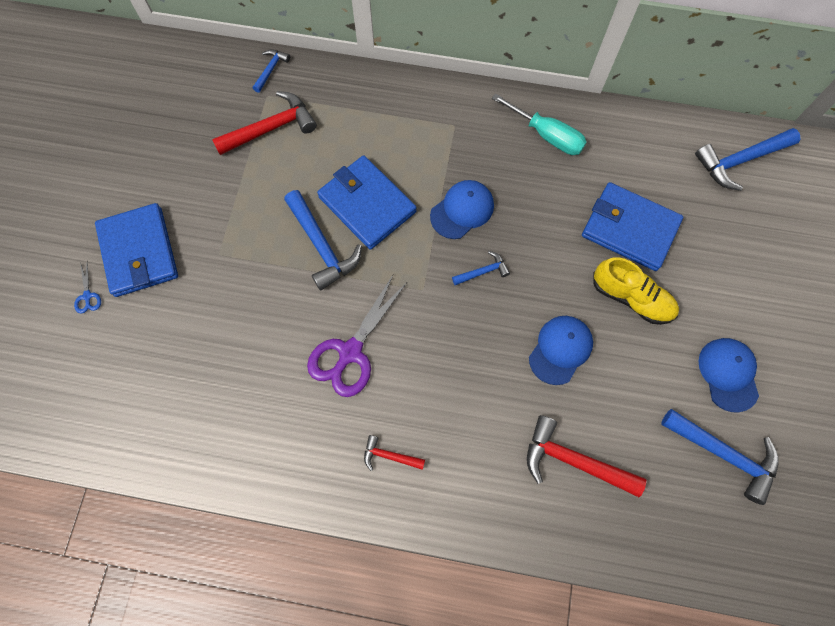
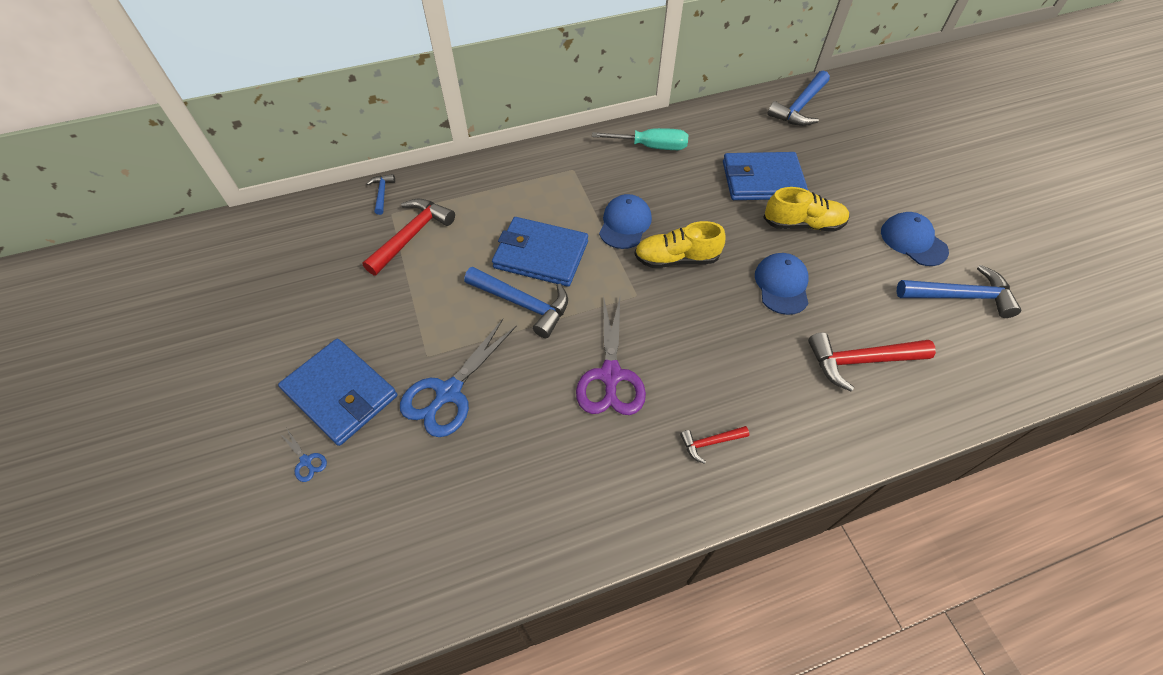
camera: 30 degrees left, 15 degrees down
blue hammer [452,251,510,285] -> yellow shoe [634,221,726,268]
none -> blue scissors [400,319,517,437]

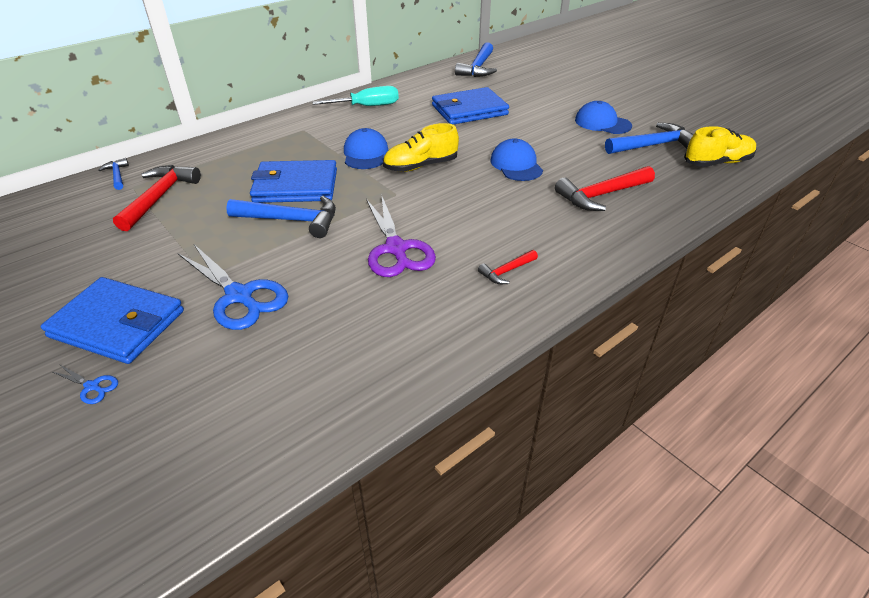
camera: 20 degrees left, 15 degrees down
blue scissors [400,319,517,437] -> blue scissors turned 60 degrees counterclockwise [178,245,288,330]
yellow shoe [763,187,849,232] -> yellow shoe moved to [684,126,756,167]

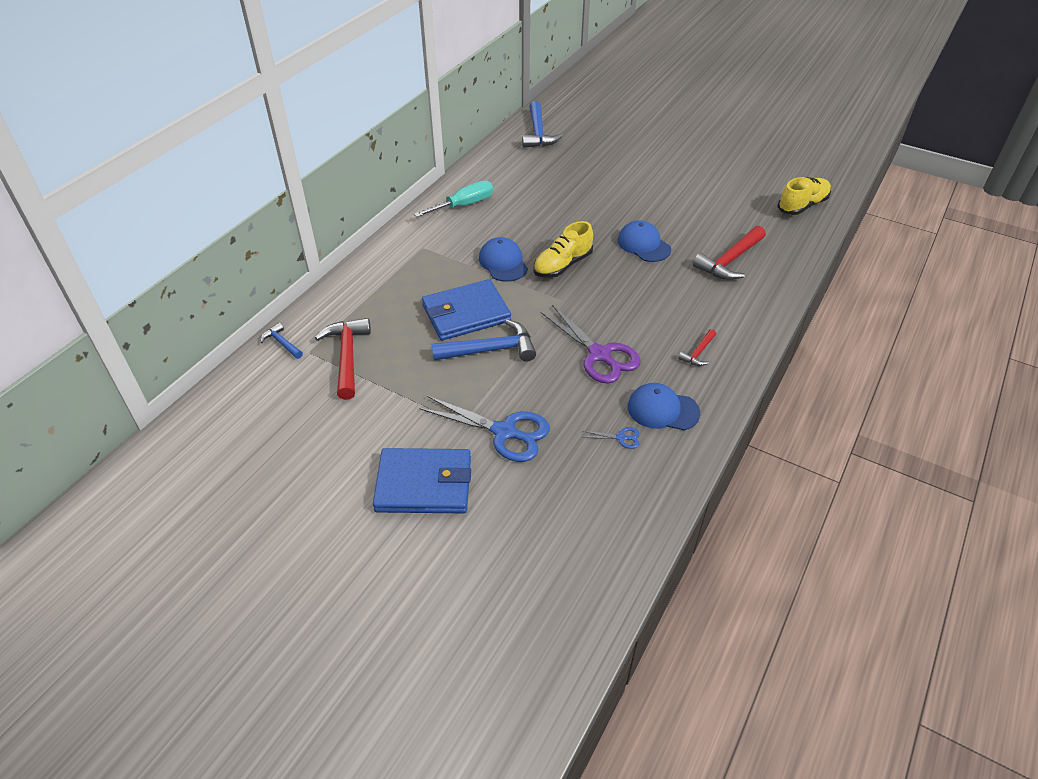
camera: 20 degrees left, 5 degrees up
blue scissors [53,365,118,404] -> blue scissors moved to [583,427,639,449]
blue wallet [432,87,509,125] -> none
blue cap [575,101,632,134] -> blue cap moved to [628,383,700,430]
blue hammer [605,123,694,154] -> none

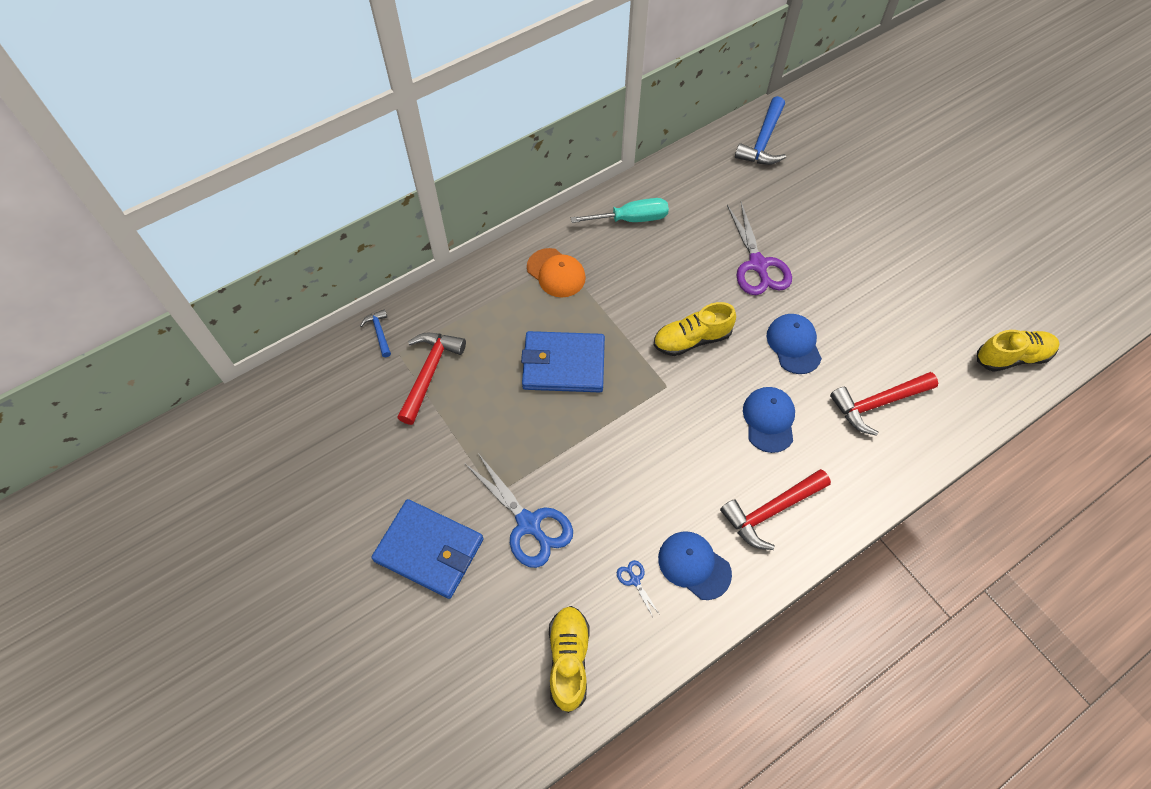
camera: 25 degrees right, 15 degrees up
blue hammer [432,320,536,362] -> none
blue cap [479,237,528,282] -> blue cap moved to [743,387,795,453]
purple scissors [541,305,640,384] -> purple scissors moved to [727,202,792,295]
blue scissors [583,427,639,449] -> blue scissors turned 150 degrees counterclockwise [617,560,659,617]
red hammer [678,329,716,366] -> red hammer [720,469,831,550], size x1.91
none -> orange cap [527,248,586,298]
none -> yellow shoe [549,606,590,713]

